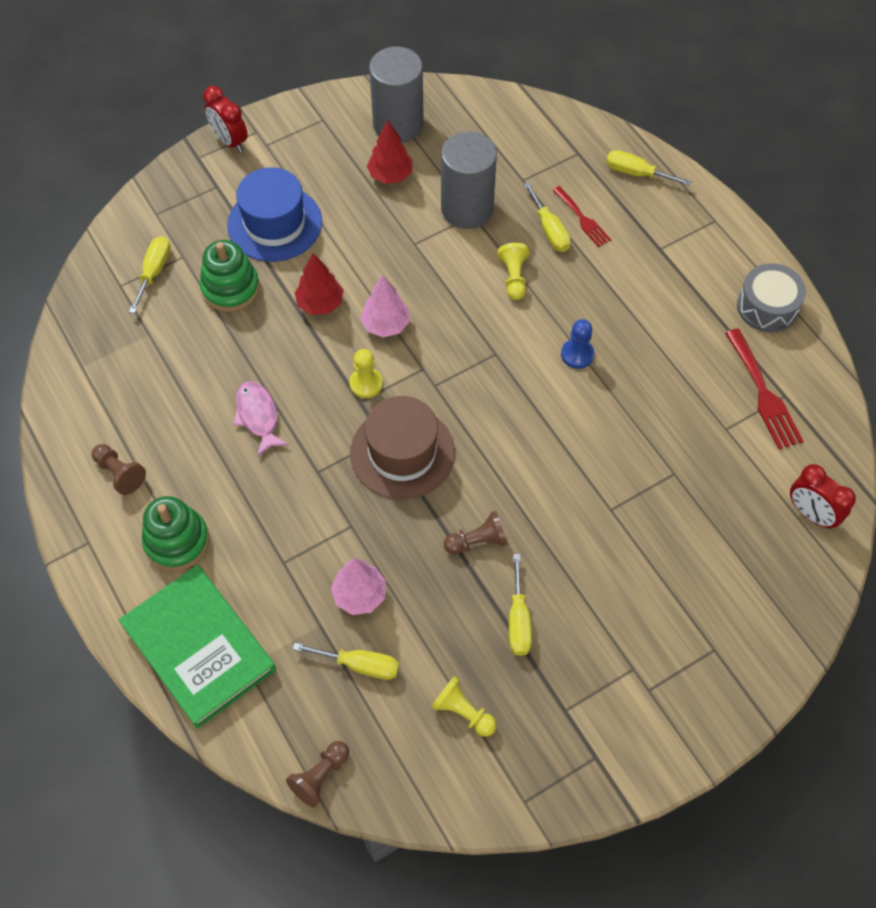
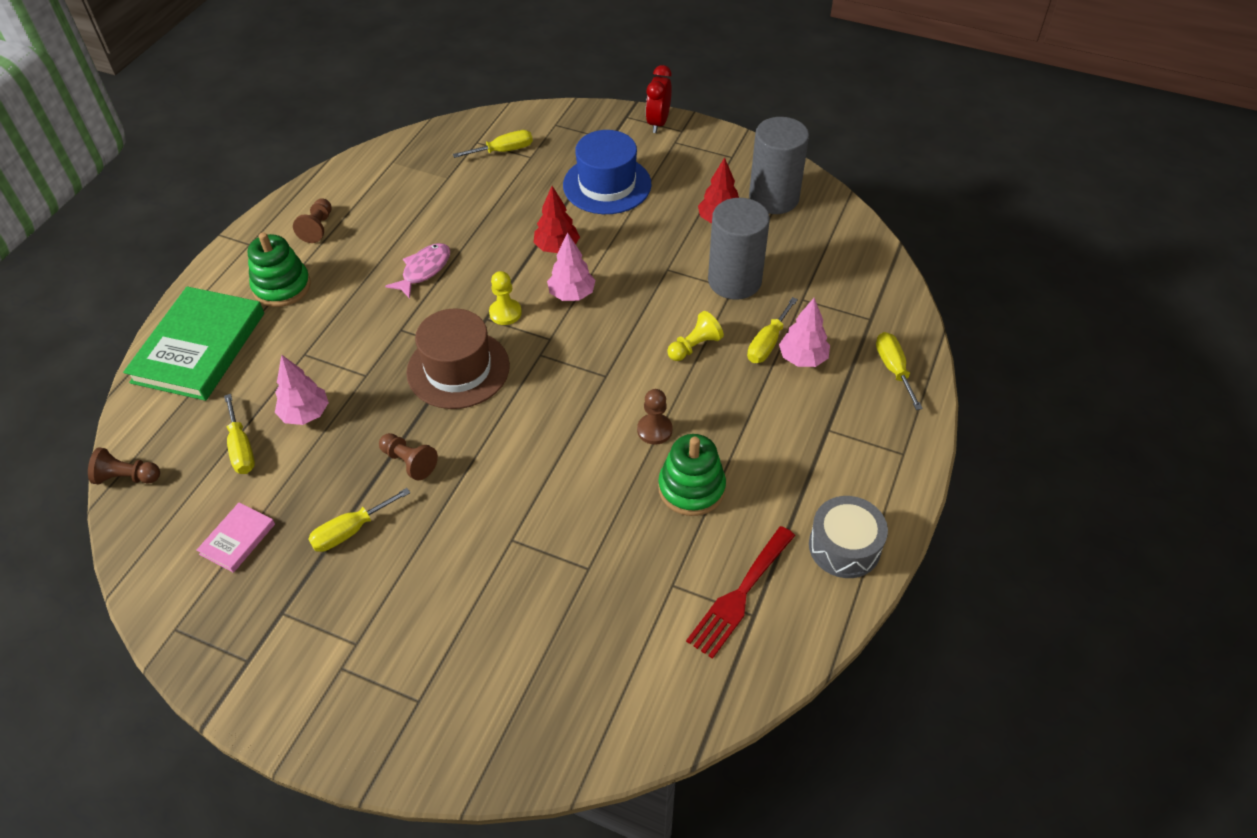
camera: 55 degrees right, 10 degrees down
green stacking toy [200,240,260,312] -> green stacking toy moved to [658,434,726,516]
yellow pawn [431,676,497,737] -> pink book [196,503,275,573]
red fork [552,186,611,247] -> pink tree [779,298,830,367]
blue pawn [561,319,594,369] -> brown pawn [637,389,673,445]
red clock [790,464,856,529] -> none

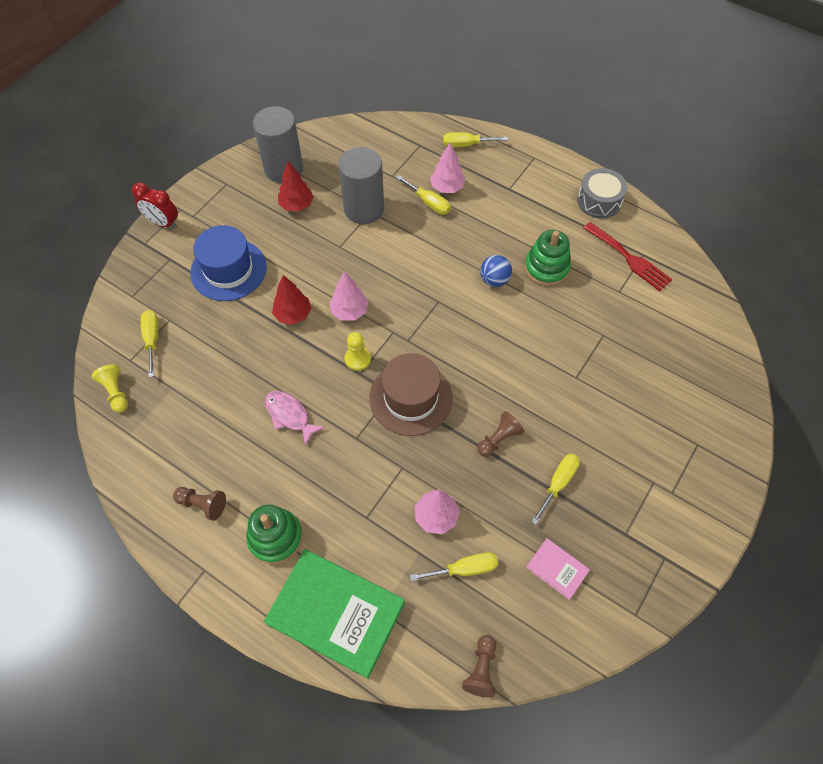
camera: 80 degrees left, 10 degrees up
yellow screwdriver [308,488,410,552] -> yellow screwdriver turned 120 degrees counterclockwise [531,454,580,525]
brown pawn [637,389,673,445] -> blue ball [480,255,512,287]
yellow pawn [667,311,724,361] -> yellow pawn moved to [92,364,128,412]

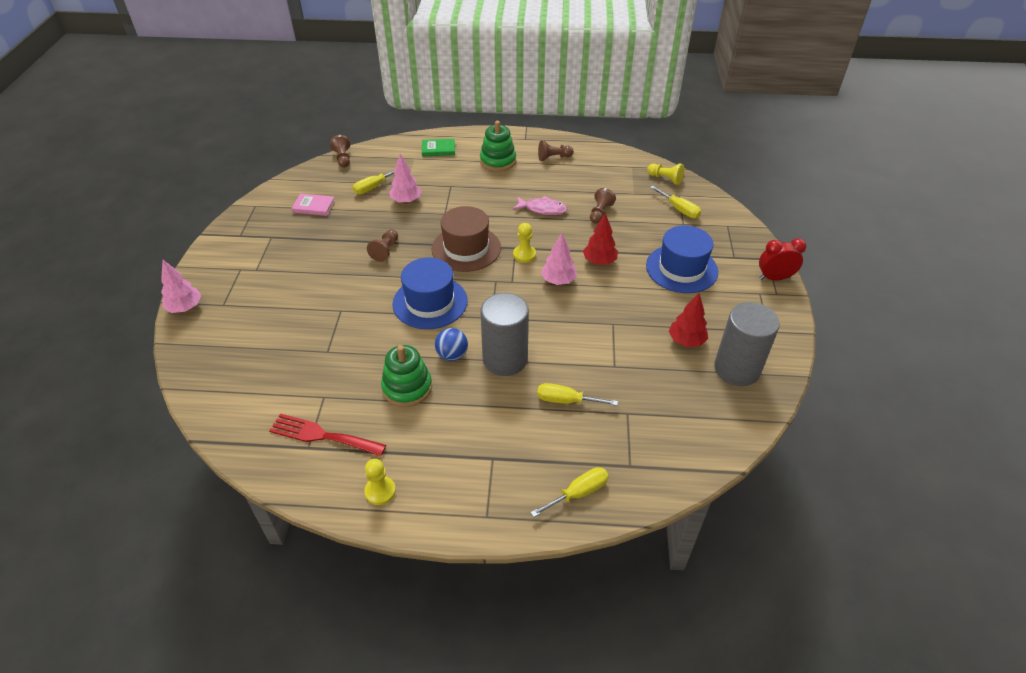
camera: 150 degrees right, 15 degrees down
green book [264,549,405,679] -> green book [422,139,455,156], size x0.46
grey cylinder [338,147,384,224] -> grey cylinder moved to [480,293,529,376]
pink tree [430,143,465,193] -> pink tree moved to [161,260,202,313]
yellow screwdriver [531,454,580,525] -> none
grey drum [577,168,627,219] -> yellow pawn [364,459,396,505]
none -> blue hat [393,258,468,329]
none -> brown pawn [590,188,616,224]

